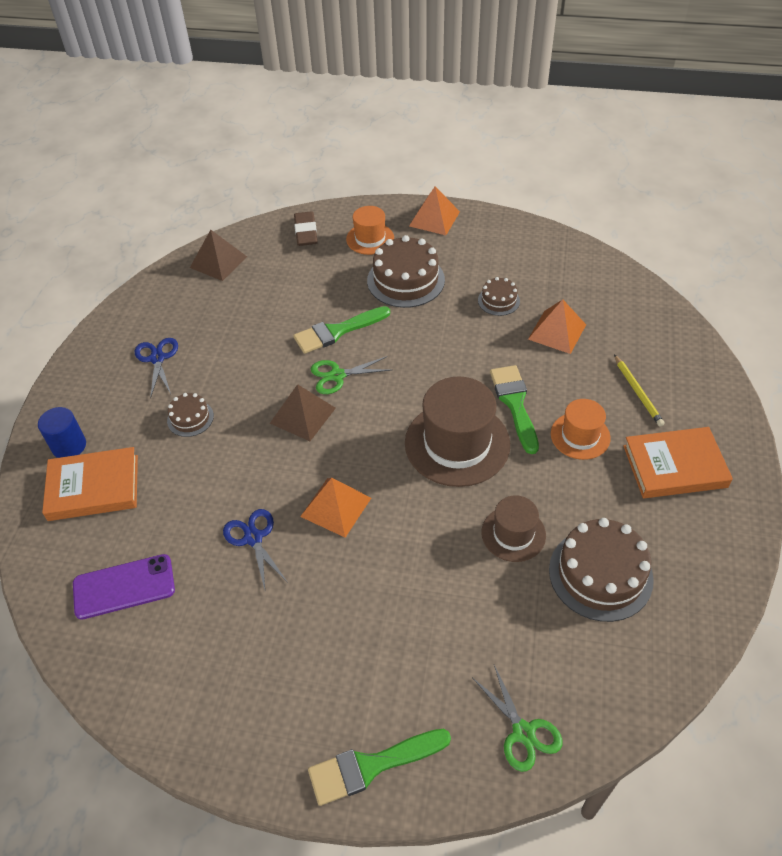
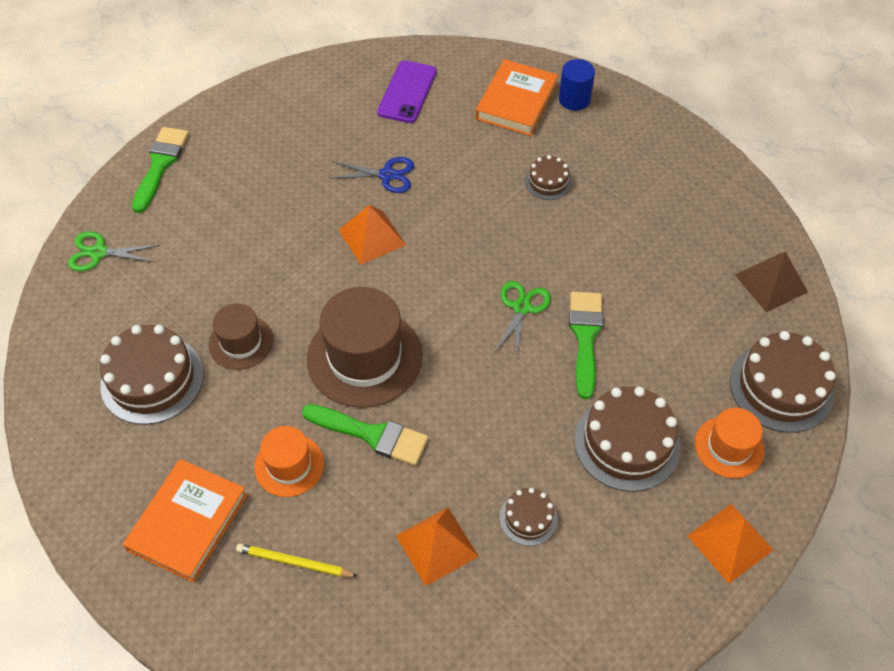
camera: 120 degrees right, 5 degrees up
blue scissors [135,338,178,399] -> none
brown pyramid [270,384,336,441] -> none
brown eraser [294,211,318,246] -> brown cake [730,331,836,433]

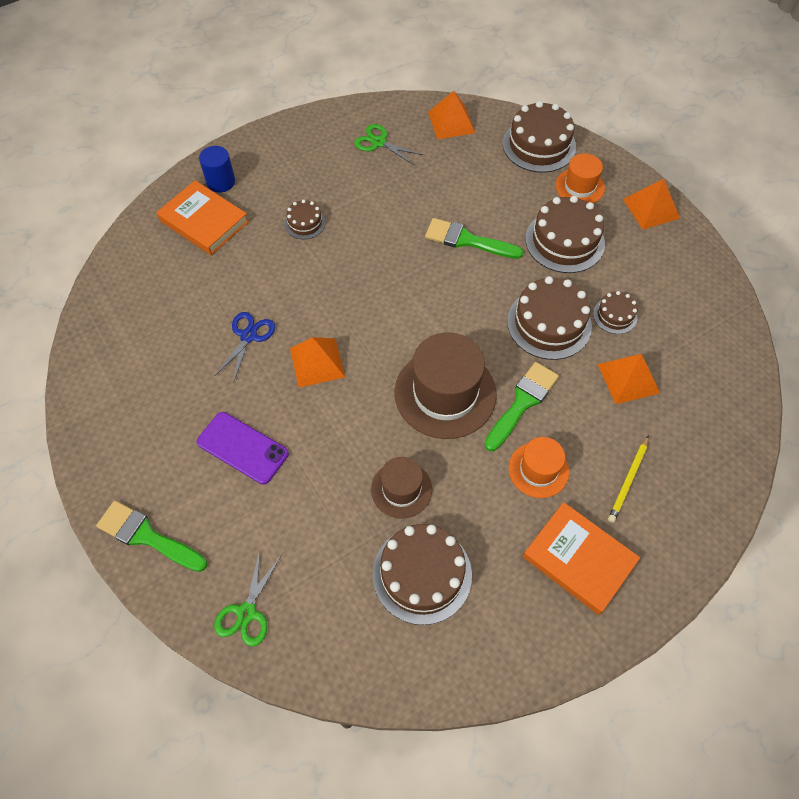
camera: 75 degrees left, 5 degrees up
purple phone [377,60,437,123] -> purple phone moved to [197,412,289,484]
green scissors [494,281,551,357] -> green scissors moved to [354,124,423,165]
brown pyramid [735,252,808,312] -> orange pyramid [428,91,475,139]
none -> brown cake [507,276,592,360]

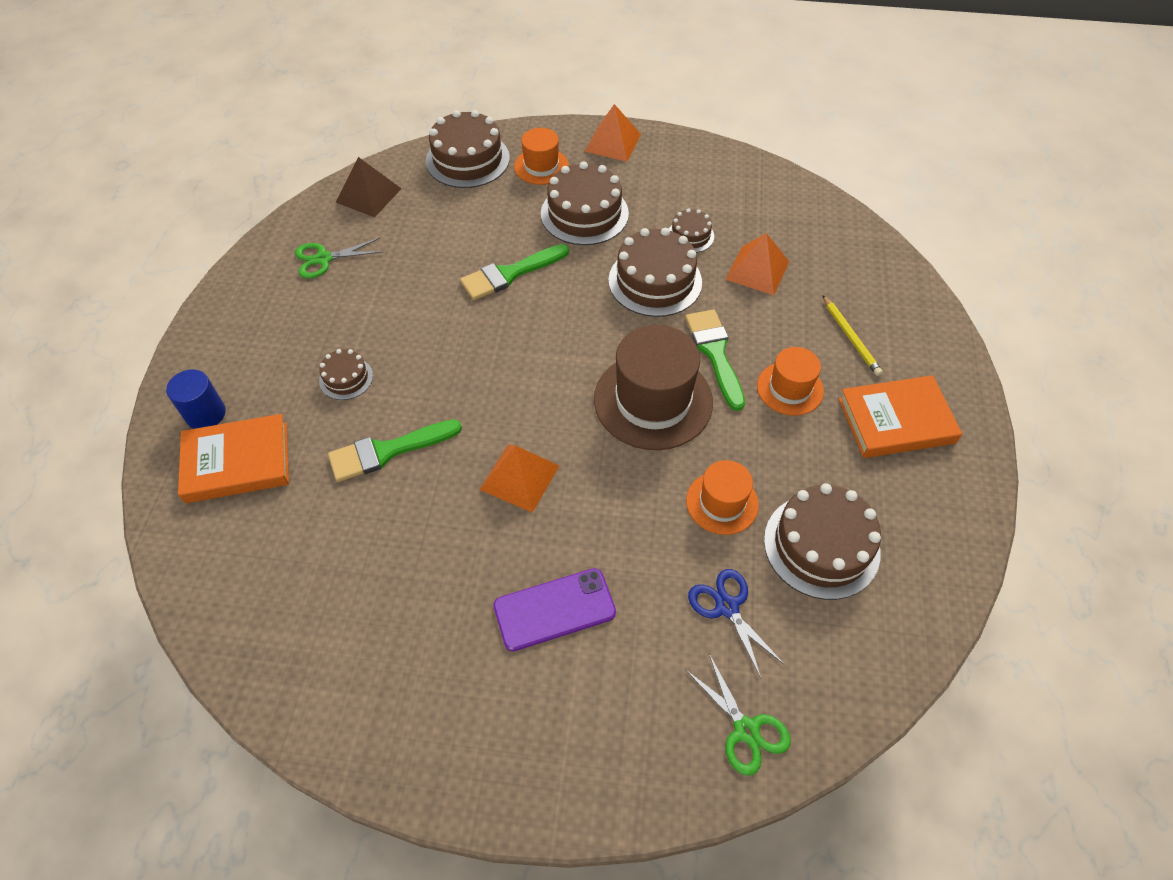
camera: 50 degrees left, 5 degrees down
green brush [96,501,207,572] -> green brush moved to [328,419,462,482]
blue scissors [215,312,275,383] -> blue scissors moved to [688,569,785,678]
brown hat [371,457,432,519] -> orange hat [686,460,759,535]
orange pyramid [428,91,475,139] -> brown pyramid [336,157,402,217]

